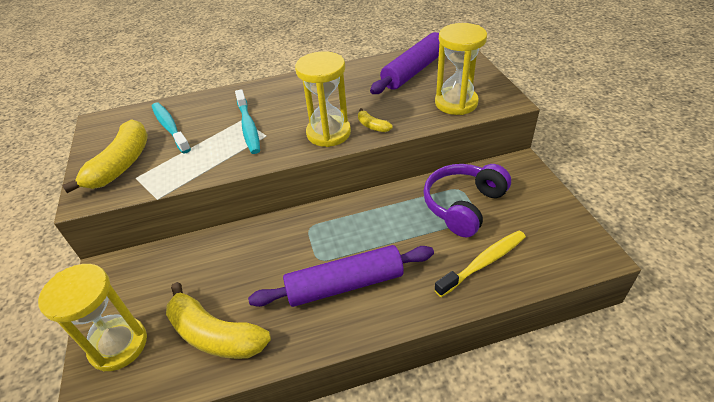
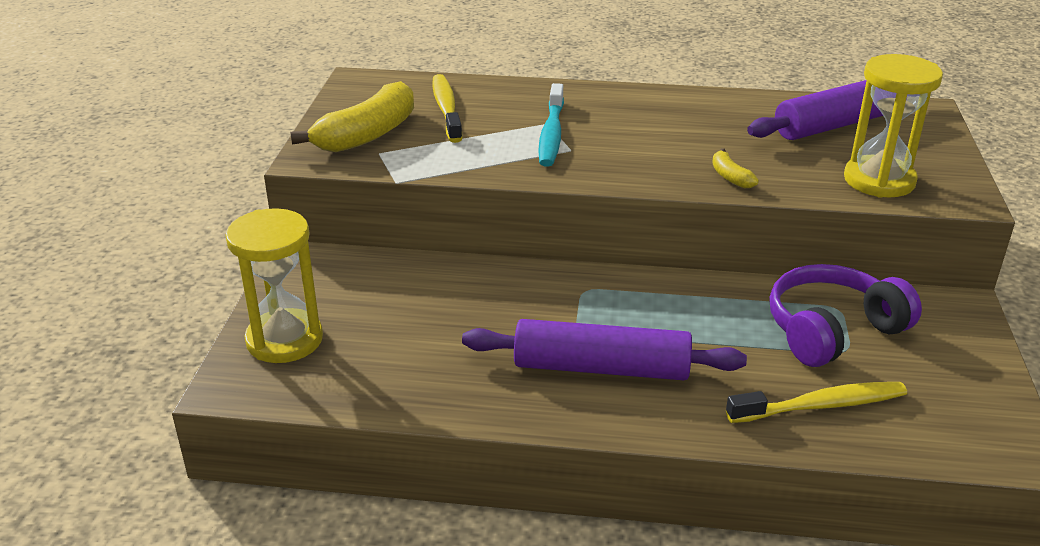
camera: 20 degrees right, 10 degrees down
turquoise toothbrush [152,102,191,153] -> yellow toothbrush [432,74,463,143]
yellow banana [166,282,271,359] -> none
yellow hourglass [295,51,351,147] -> none

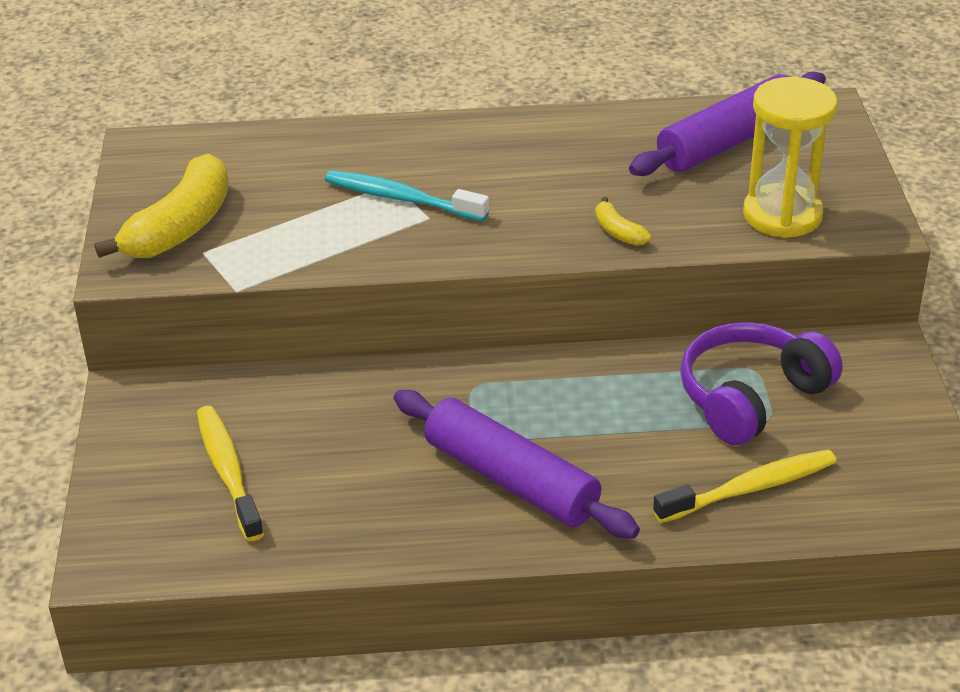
camera: 10 degrees left, 5 degrees up
yellow hourglass [225,208,323,363] -> none
yellow toothbrush [432,74,463,143] -> yellow toothbrush moved to [197,406,264,541]
purple rolling pin [462,319,747,380] -> purple rolling pin turned 45 degrees clockwise [394,390,640,538]
turquoise toothbrush [538,83,564,167] -> turquoise toothbrush turned 120 degrees clockwise [325,170,489,221]

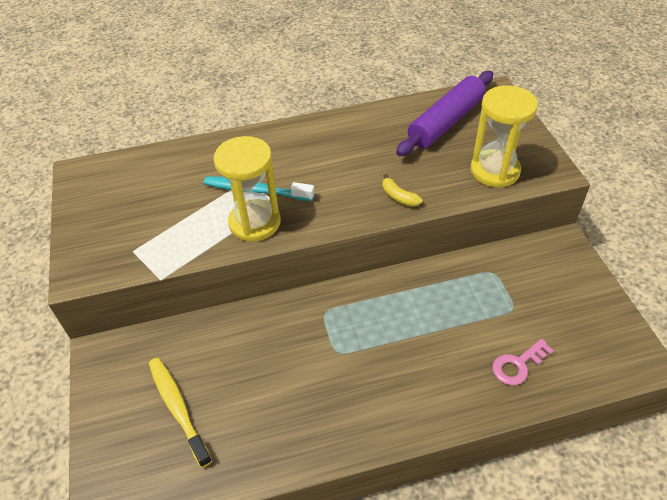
camera: 10 degrees left, 10 degrees up
yellow banana [94,154,229,258] -> none
purple rolling pin [394,390,640,538] -> none
yellow toothbrush [653,450,837,523] -> pink key [492,339,554,385]
purple headphones [680,322,843,445] -> none
none -> yellow hourglass [214,136,281,242]

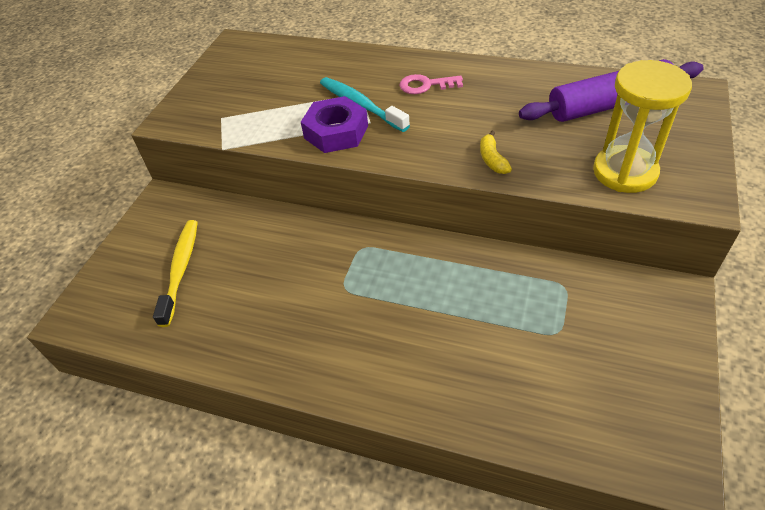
camera: 35 degrees right, 0 degrees up
yellow hourglass [214,136,281,242] -> purple nut [301,96,368,153]
pink key [492,339,554,385] -> pink key moved to [400,74,463,94]

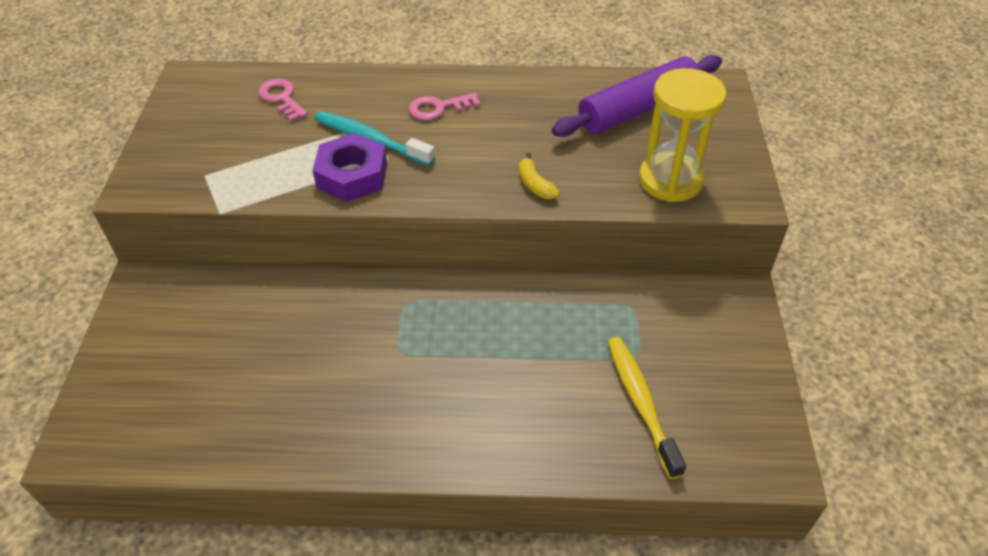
camera: 20 degrees left, 0 degrees up
yellow toothbrush [153,220,198,327] -> yellow toothbrush moved to [608,337,686,479]
none -> pink key [258,79,308,121]

